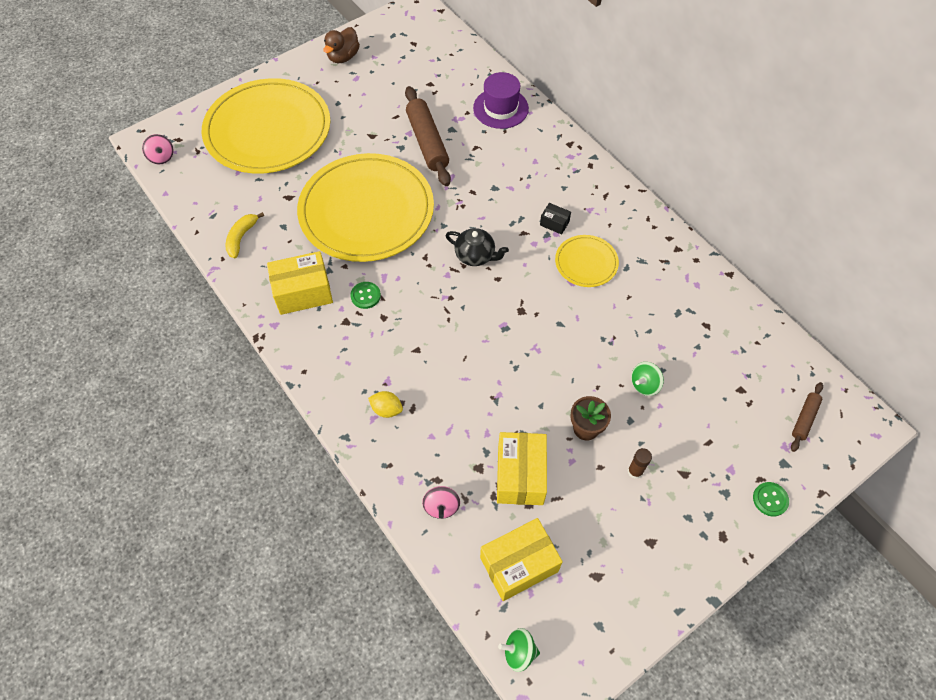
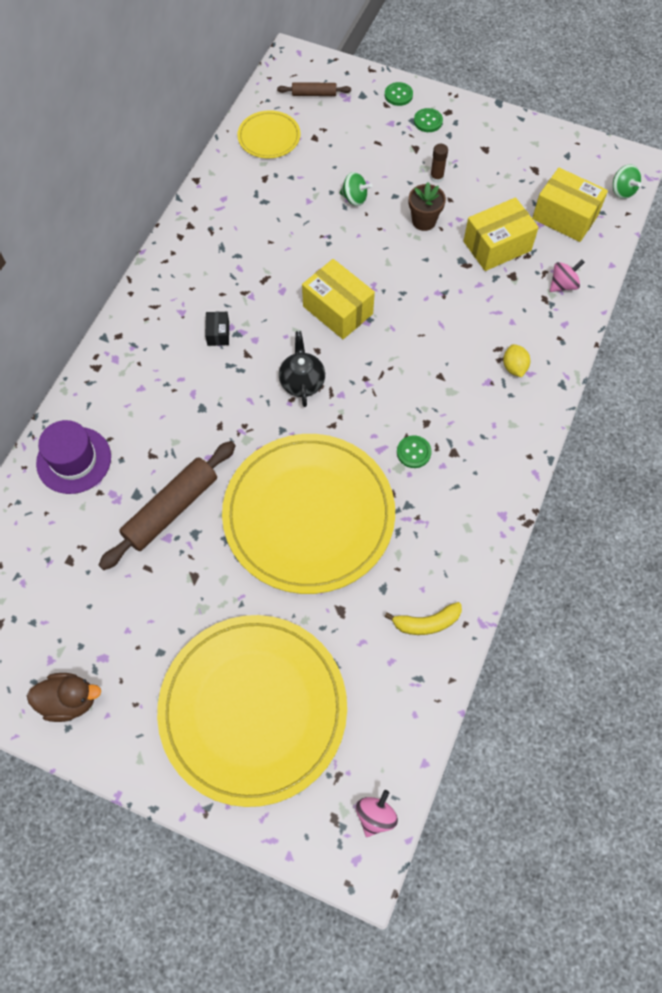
camera: 120 degrees left, 5 degrees up
yellow box [267,251,333,315] -> yellow box moved to [302,259,375,339]
yellow plate [555,235,619,287] -> yellow plate moved to [237,110,301,158]
none -> green button [414,108,443,132]

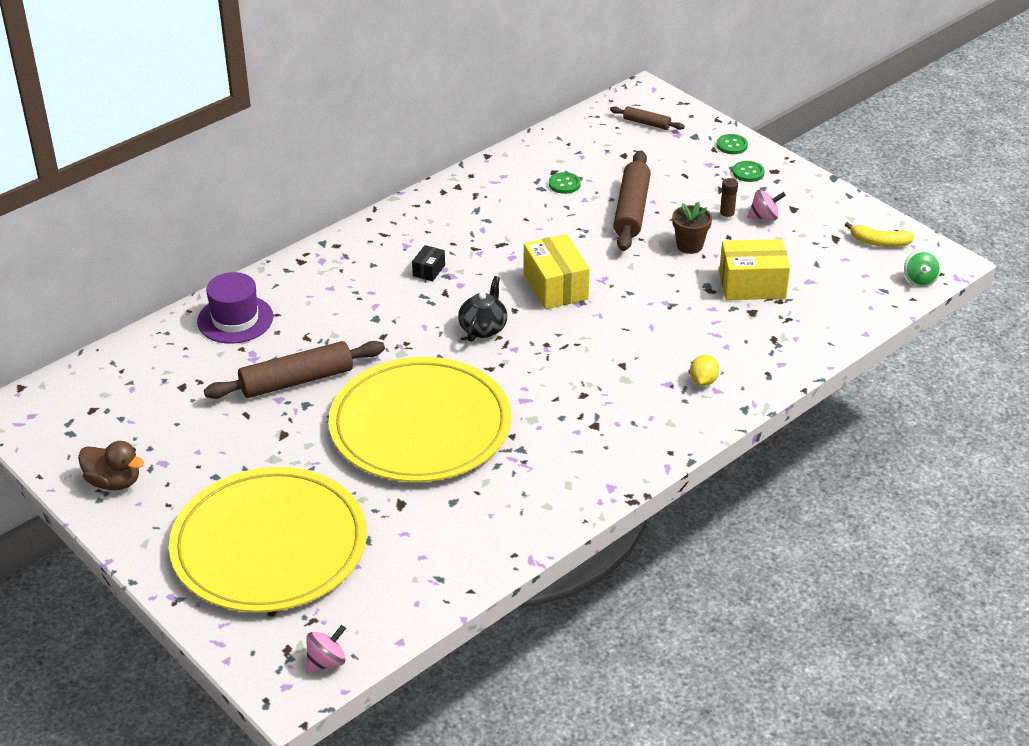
camera: 25 degrees right, 25 degrees down
yellow plate [237,110,301,158] -> none
green spinning top [340,172,372,206] -> brown rolling pin [613,151,651,251]
yellow banana [384,602,462,635] -> yellow banana moved to [845,222,915,247]
green button [397,435,431,468] -> green button moved to [549,172,581,194]
yellow box [532,168,608,242] -> none
pink spinning top [550,260,585,292] -> pink spinning top moved to [747,190,786,221]

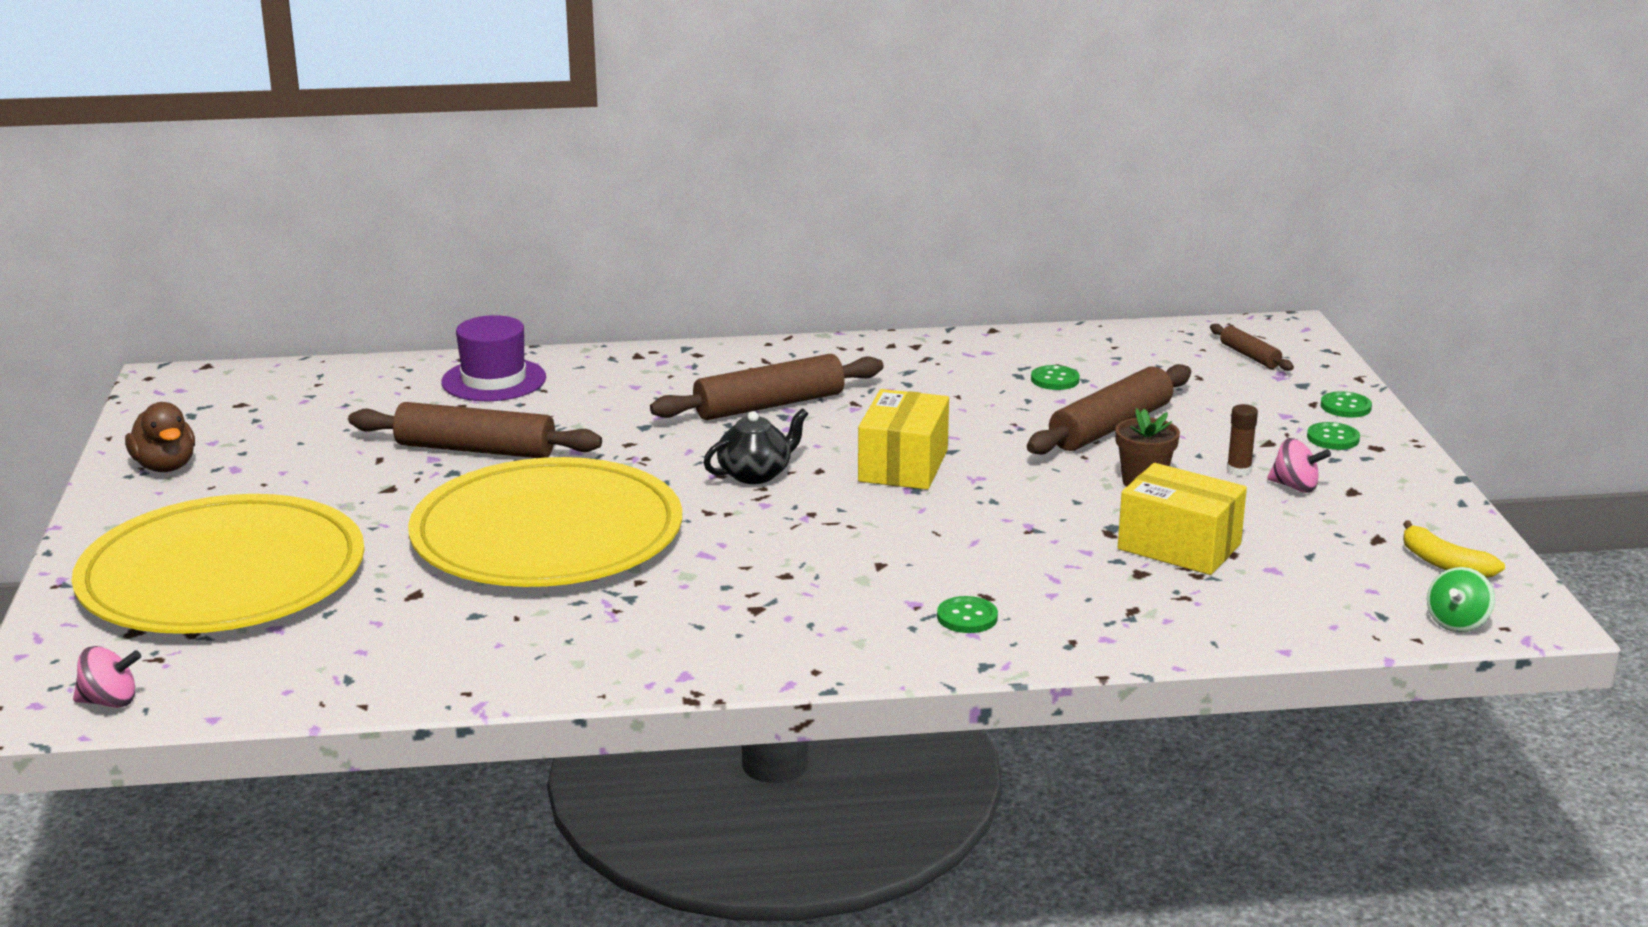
camera: 35 degrees right, 15 degrees down
black box [412,245,445,281] -> brown rolling pin [650,354,884,420]
yellow lemon [690,355,719,386] -> green button [937,596,998,633]

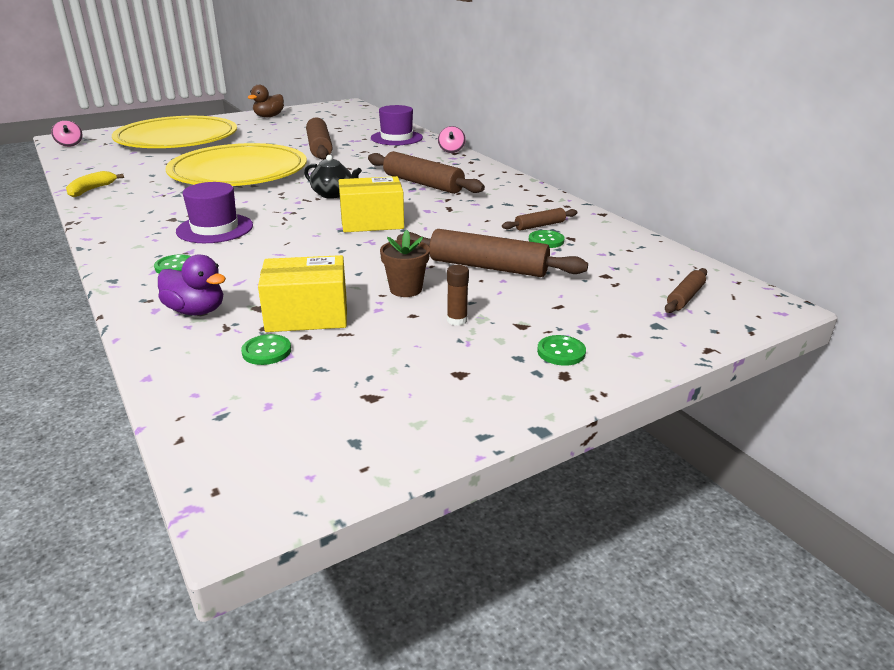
camera: 65 degrees right, 5 degrees up
yellow box [1118,463,1247,575] -> yellow box turned 75 degrees clockwise [258,255,347,332]
pink spinning top [1267,438,1331,493] -> pink spinning top moved to [438,126,466,153]
green button [1321,391,1372,418] -> green button moved to [241,334,291,365]
yellow banana [1403,521,1505,578] -> yellow banana moved to [66,171,124,197]
green spinning top [1427,567,1495,632] -> none
none -> purple duck [158,254,226,315]
none -> purple hat [176,182,253,243]
none -> brown rolling pin [502,208,578,231]

